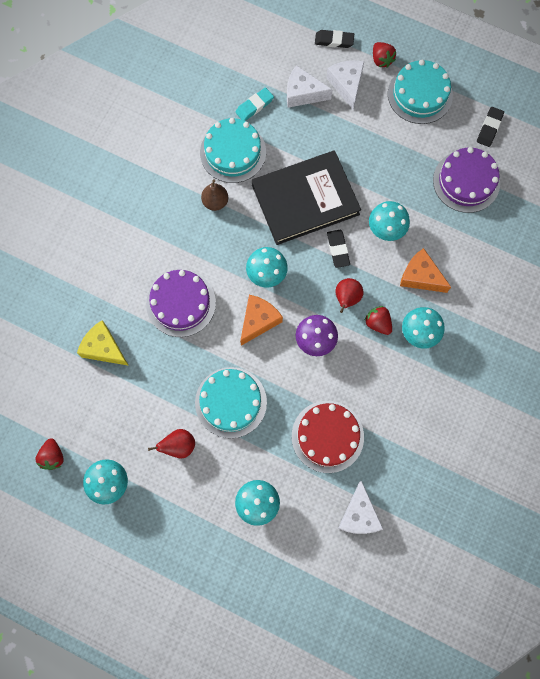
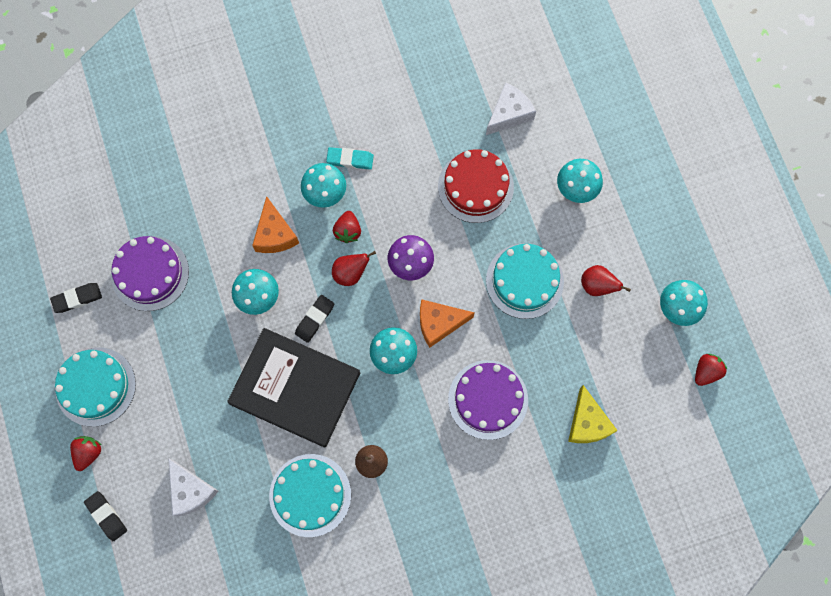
camera: 135 degrees left, 0 degrees up
turquoise eraser [235,88,274,121] -> turquoise eraser moved to [326,147,374,170]
white cheese [326,60,364,110] -> none

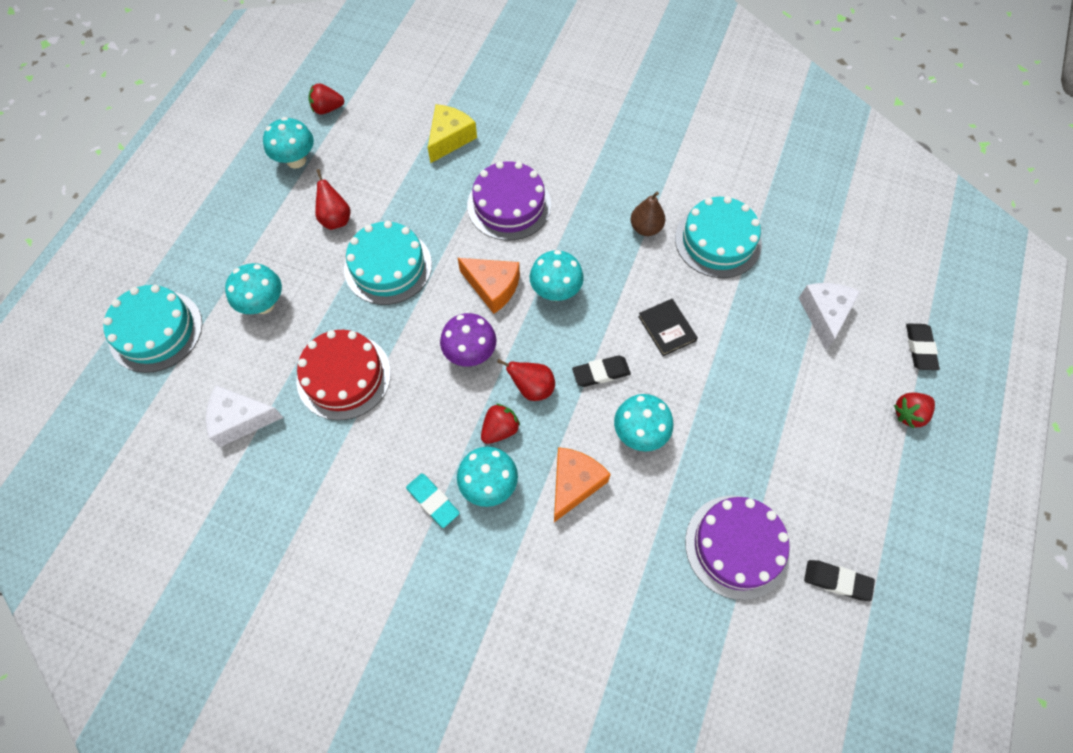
camera: 140 degrees left, 10 degrees down
turquoise cake [55,347,136,427] -> turquoise cake moved to [103,285,202,373]
black book [227,328,360,447] -> black book [638,299,698,356], size x0.41

